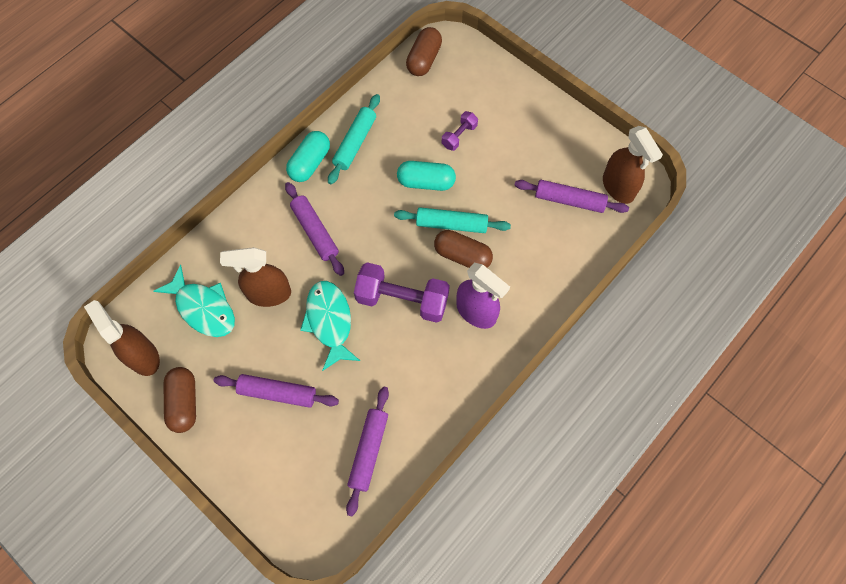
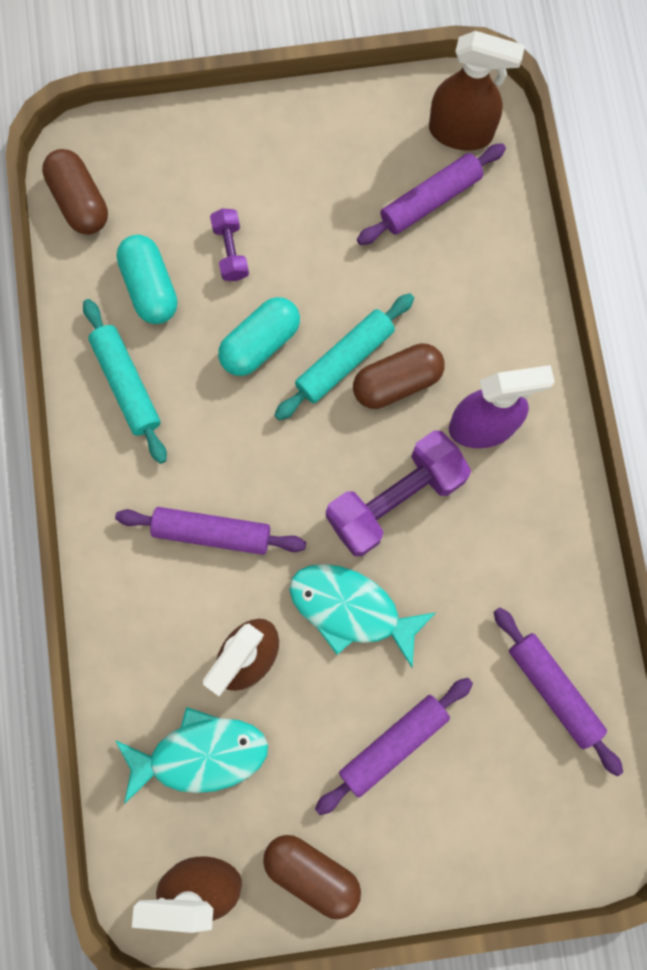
camera: 50 degrees left, 10 degrees up
turquoise capsule [286,131,330,182] -> turquoise capsule moved to [117,235,177,324]

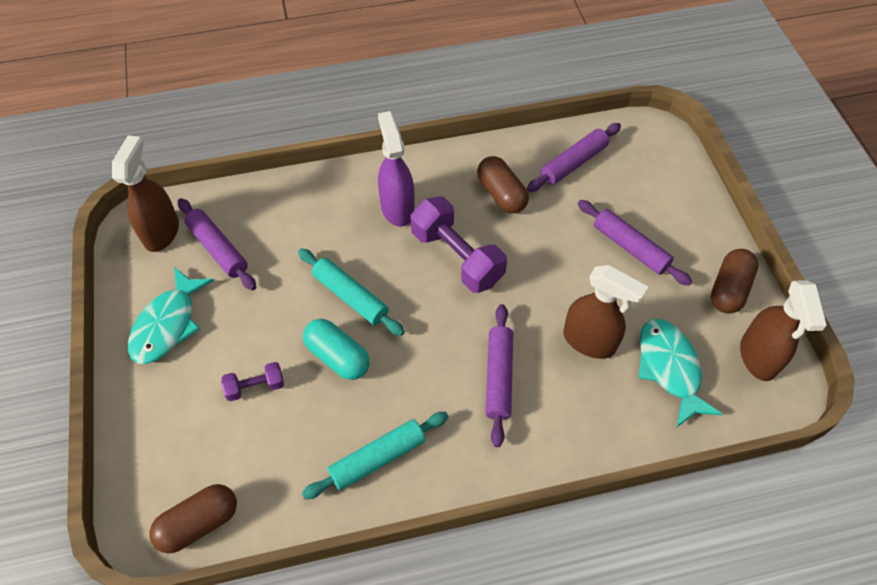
camera: 95 degrees left, 20 degrees down
turquoise capsule [117,235,177,324] -> none
turquoise fish [289,564,437,668] -> turquoise fish moved to [128,267,214,364]
brown capsule [353,343,445,409] -> brown capsule moved to [477,156,529,213]

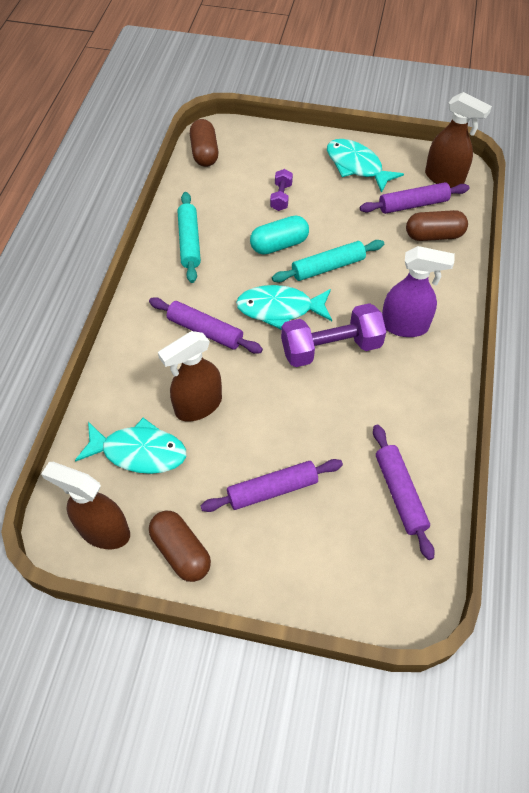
camera: 115 degrees right, 0 degrees up
brown capsule [477,156,529,213] -> brown capsule moved to [406,210,468,241]
none -> turquoise fish [236,285,332,330]

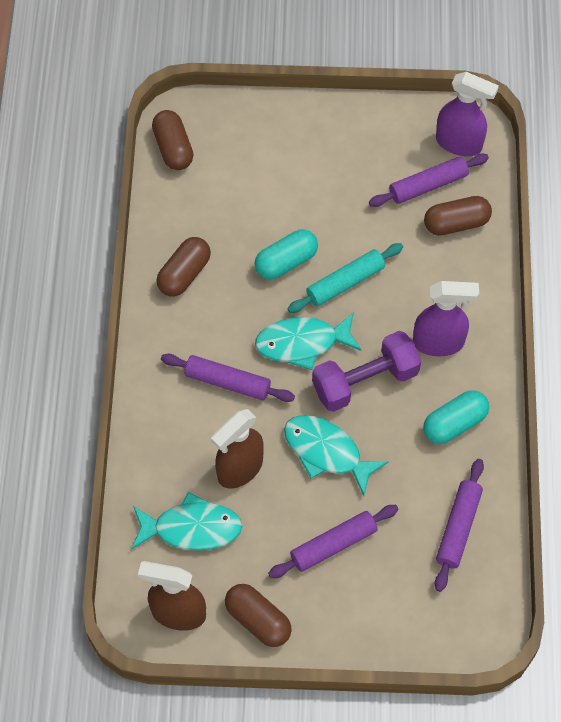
camera: 10 degrees left, 5 degrees up
turquoise rolling pin [178,192,201,283] -> brown capsule [157,237,211,297]
purple dumbbell [270,169,293,211] -> none
turquoise fish [327,139,404,193] -> turquoise fish moved to [284,415,388,496]
purple rolling pin [373,424,435,560] -> purple rolling pin turned 45 degrees clockwise [435,459,484,592]
brown spray bottle [425,92,492,188] -> purple spray bottle [436,72,499,156]
none -> turquoise capsule [423,390,489,444]

